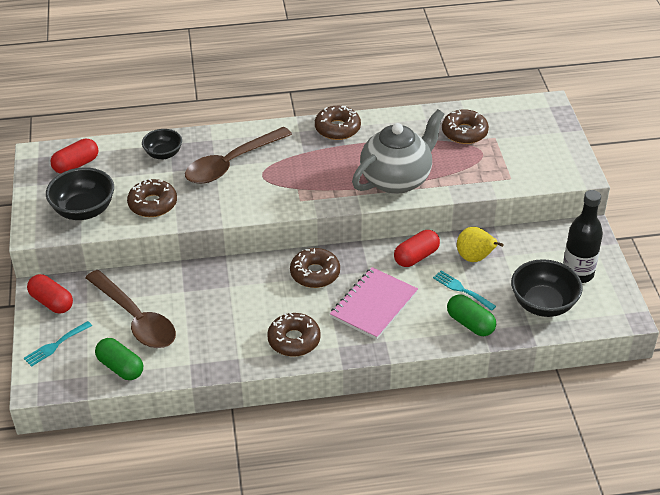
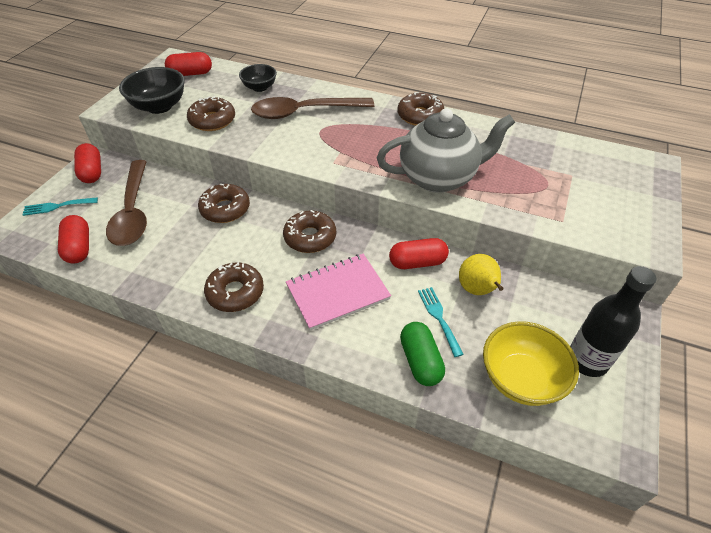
camera: 30 degrees right, 5 degrees up
green capsule [95,338,143,380] -> red capsule [58,215,89,263]
brown donut [442,109,489,144] -> brown donut moved to [198,184,250,223]
black bowl [511,259,583,317] -> yellow bowl [483,321,579,406]

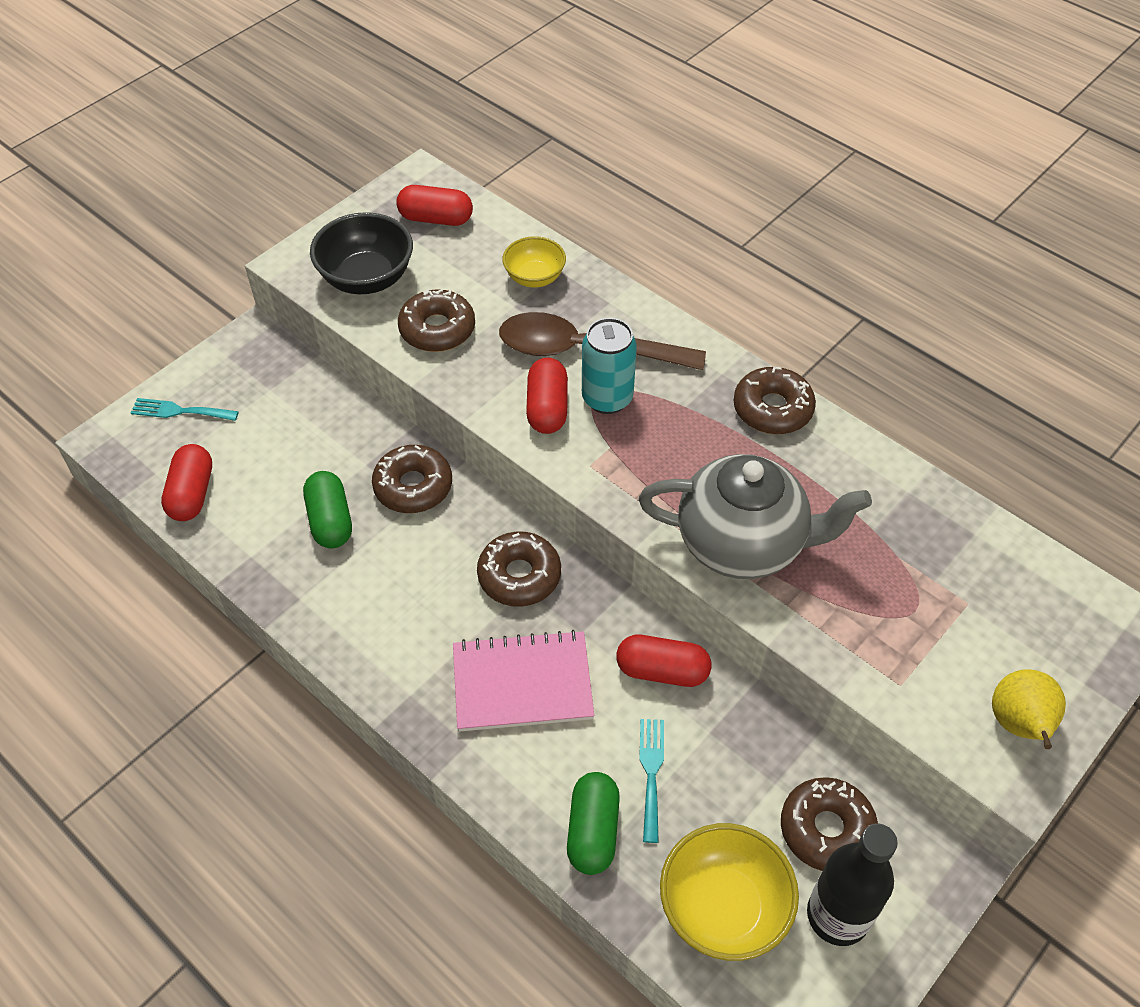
camera: 20 degrees right, 5 degrees up
red capsule [74,143,101,183] -> red capsule moved to [526,358,568,434]
brown spoon [106,160,147,246] -> none
brown donut [204,262,264,312] -> brown donut moved to [781,777,878,871]
black bowl [239,64,277,92] -> yellow bowl [502,236,566,287]
yellow pear [459,254,503,295] -> yellow pear moved to [992,669,1066,749]
none -> green capsule [303,471,352,548]
none -> turquoise can [582,318,637,414]

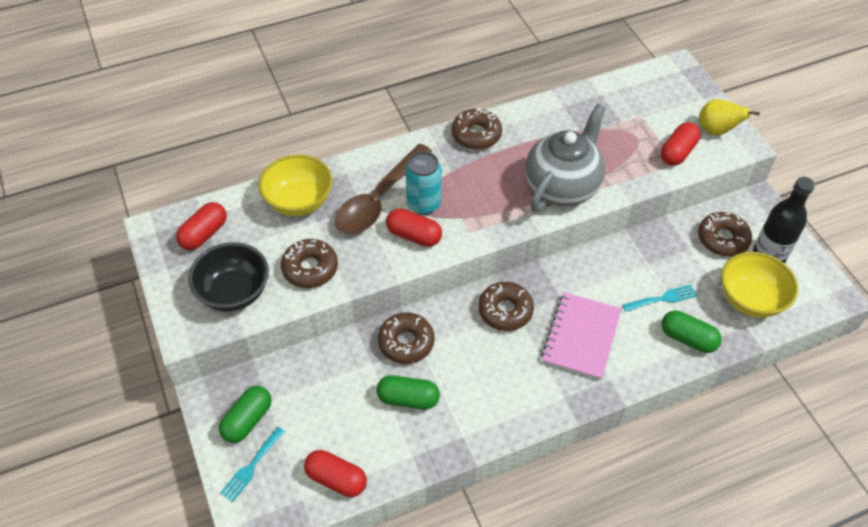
camera: 65 degrees left, 0 degrees up
yellow bowl [502,236,566,287] -> yellow bowl [258,154,333,216], size x1.60
red capsule [616,635,711,687] -> red capsule moved to [661,122,701,166]
turquoise fork [639,719,664,843] -> turquoise fork turned 135 degrees clockwise [622,284,697,312]
none -> green capsule [219,386,271,443]

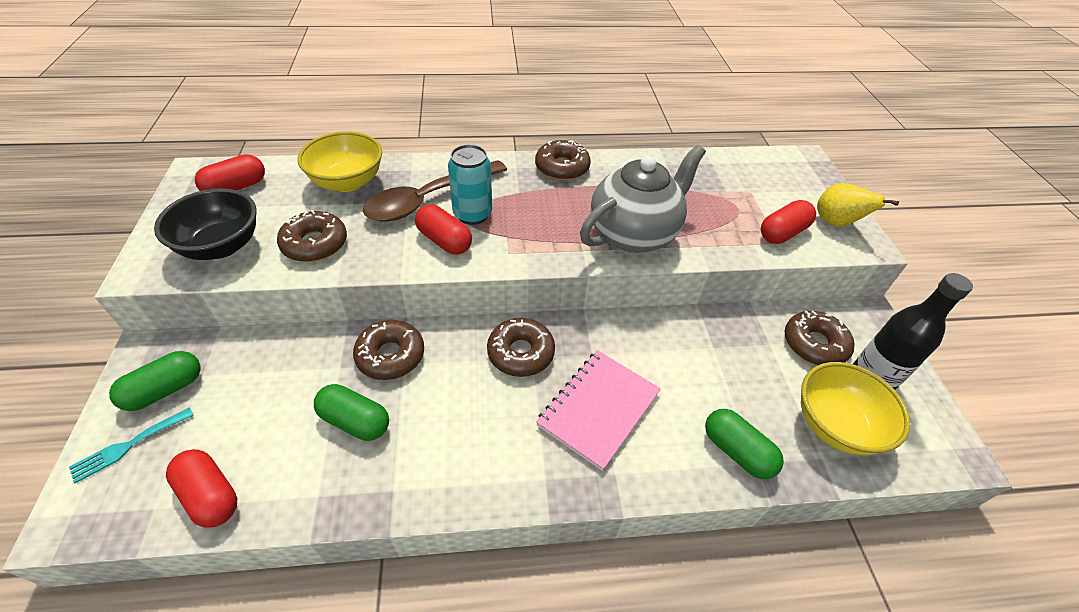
camera: 15 degrees right, 5 degrees down
turquoise fork [622,284,697,312] -> none

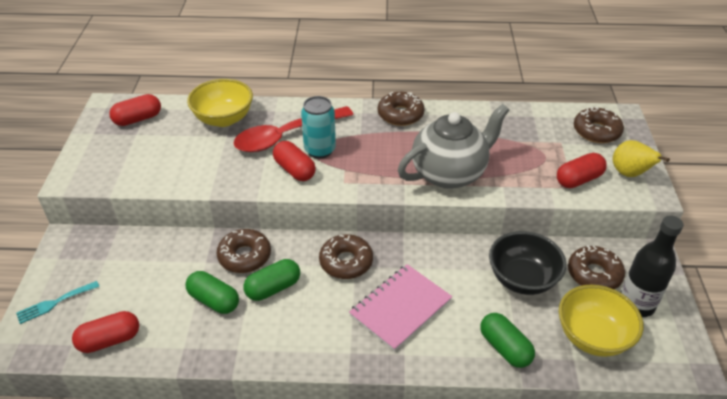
camera: 10 degrees right, 5 degrees down
green capsule [109,351,200,411] -> green capsule moved to [243,259,300,301]
black bowl [154,188,257,260] -> black bowl moved to [489,231,567,295]
red capsule [166,449,237,528] -> red capsule turned 75 degrees counterclockwise [72,311,139,353]
brown donut [277,210,347,262] -> brown donut moved to [574,107,624,143]
brown spoon [363,160,507,221] -> red spoon [234,106,354,152]

